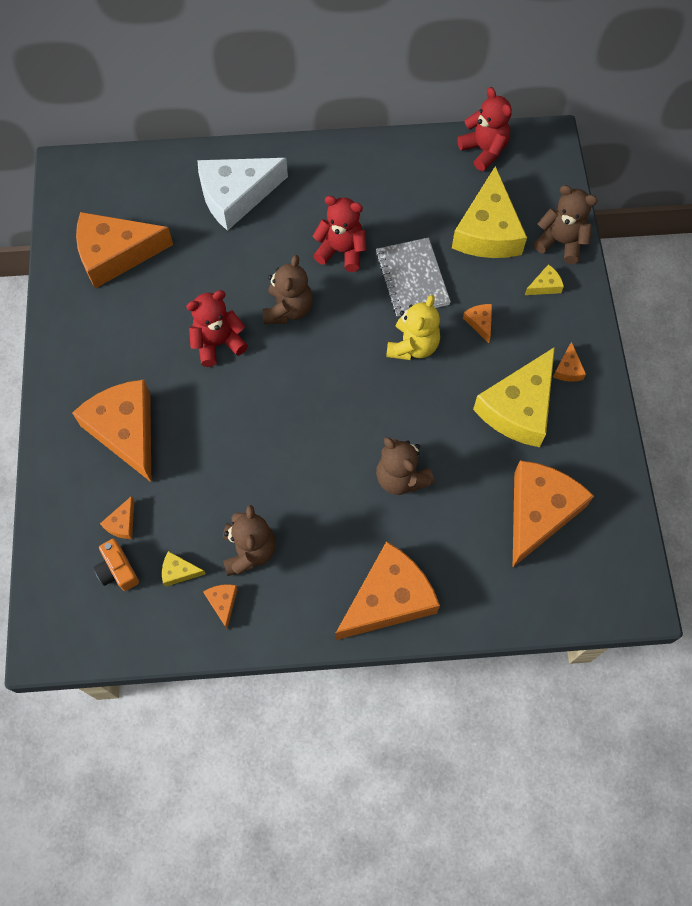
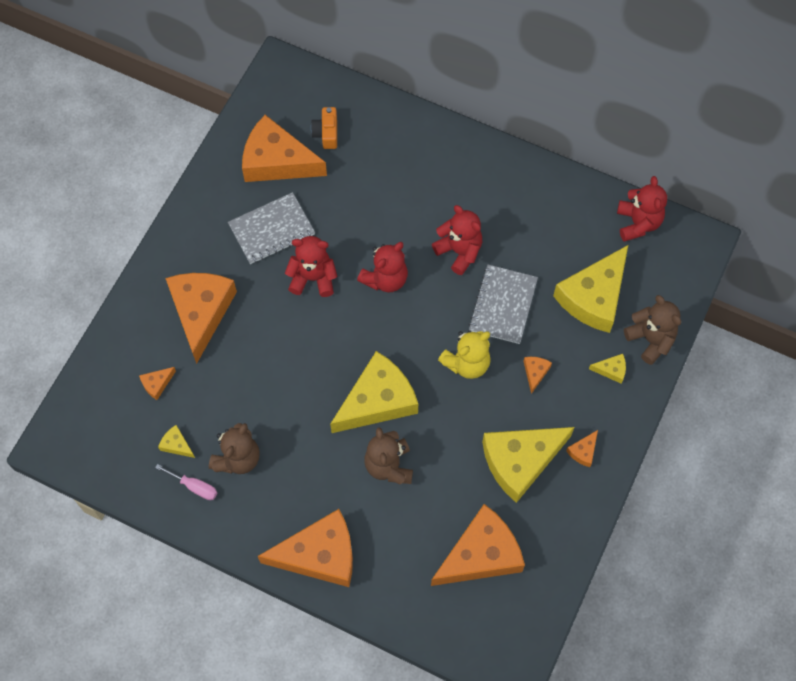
camera: 30 degrees right, 0 degrees up
orange camera [94,539,139,591] -> orange camera moved to [311,107,337,149]
white cheese [198,158,288,231] -> none
orange cheese [203,584,238,629] -> pink screwdriver [155,464,217,500]
brown teddy bear [263,255,313,324] -> red teddy bear [357,242,408,292]
none -> grey notebook [228,192,315,264]
none -> yellow cheese [330,351,418,433]

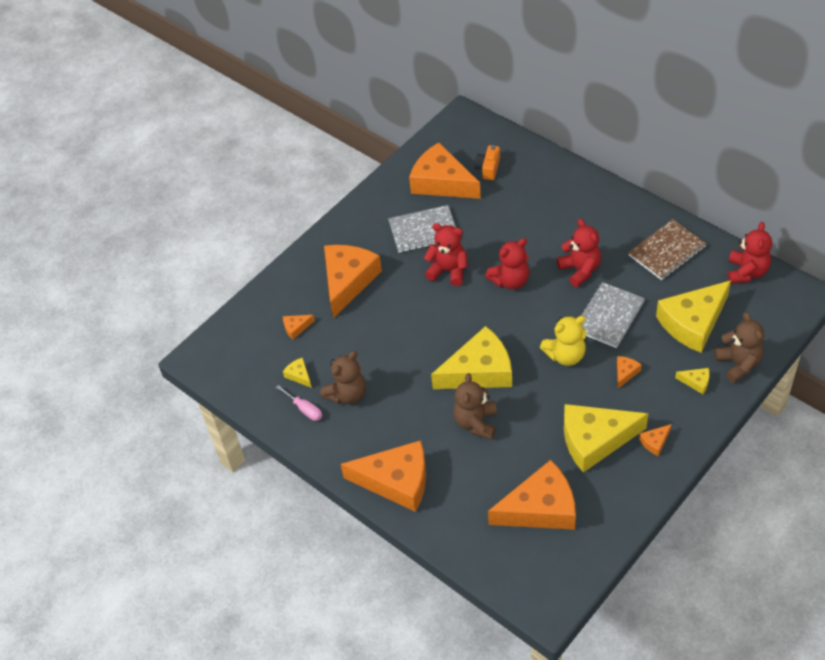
camera: 20 degrees right, 15 degrees down
none -> brown notebook [628,219,707,280]

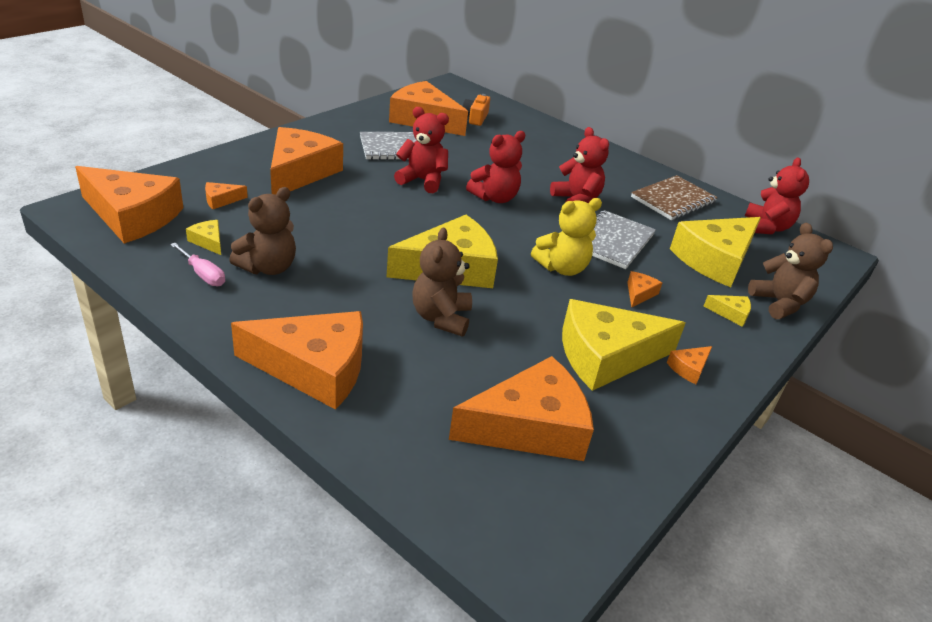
camera: 10 degrees left, 15 degrees down
none -> orange cheese [75,166,183,244]

